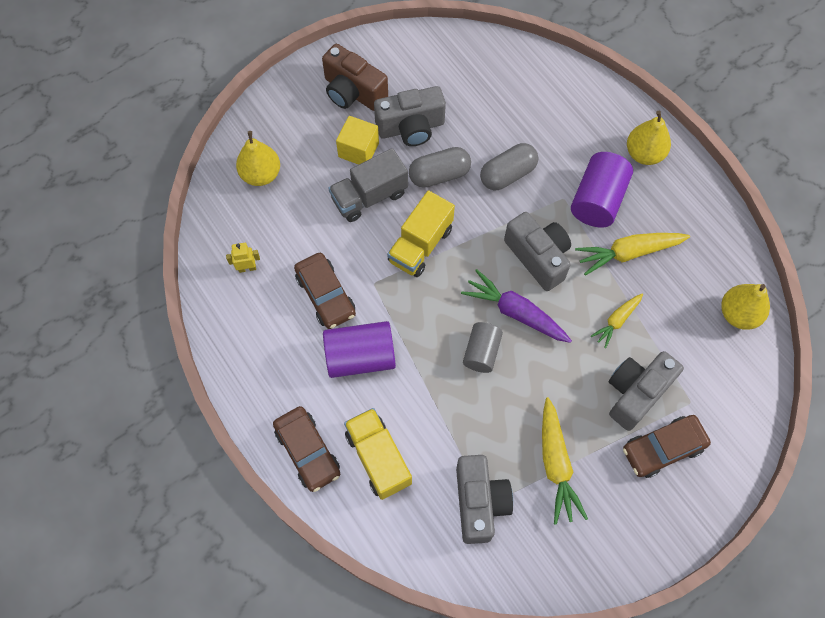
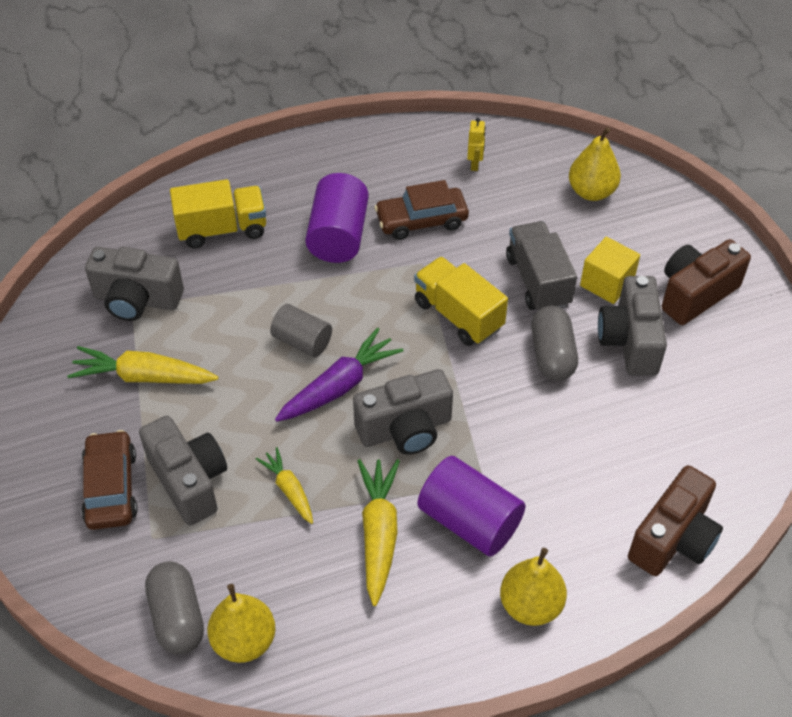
camera: 105 degrees right, 15 degrees down
brown car [273,406,340,492] -> none
grey capsule [480,143,538,190] -> grey capsule moved to [145,561,204,655]
none -> brown camera [628,465,723,576]

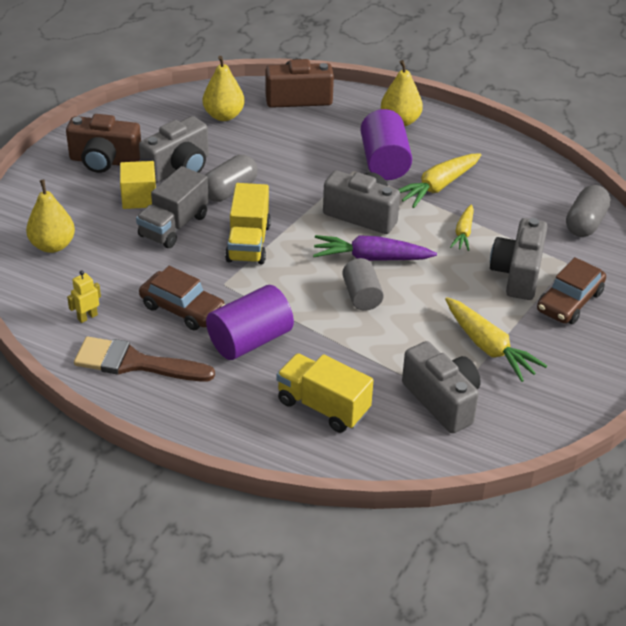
camera: 135 degrees left, 10 degrees down
yellow pear [207,584,275,663] -> yellow pear moved to [203,56,245,121]
none -> brown brush [74,337,215,381]

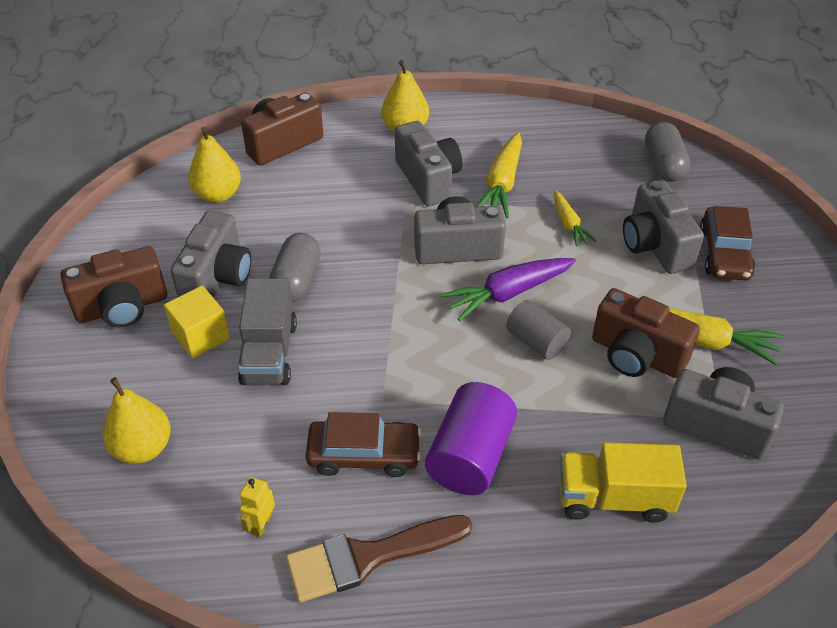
camera: 30 degrees left, 5 degrees up
yellow truck [225,183,271,264] -> none
purple cylinder [360,109,412,180] -> grey camera [395,121,462,206]
none -> brown camera [592,288,700,378]

